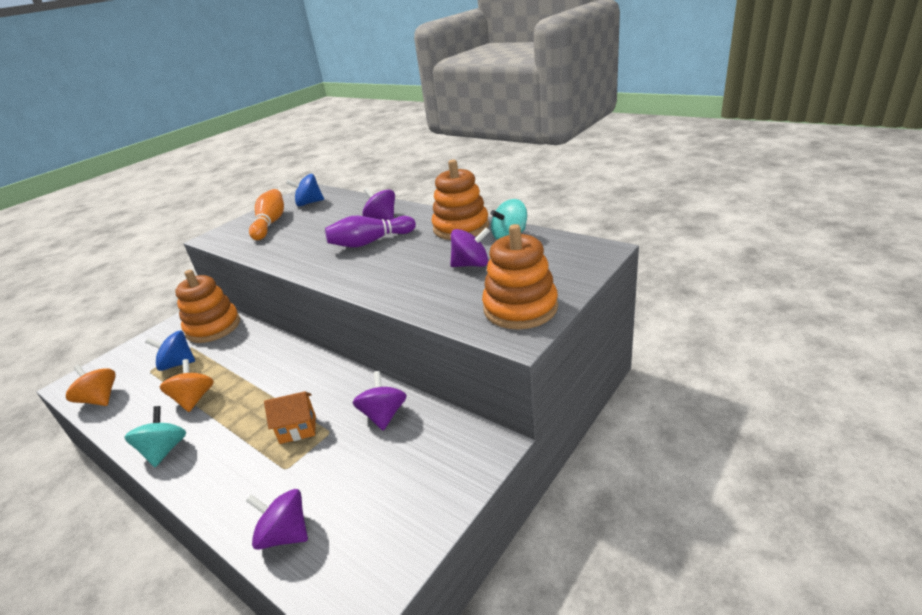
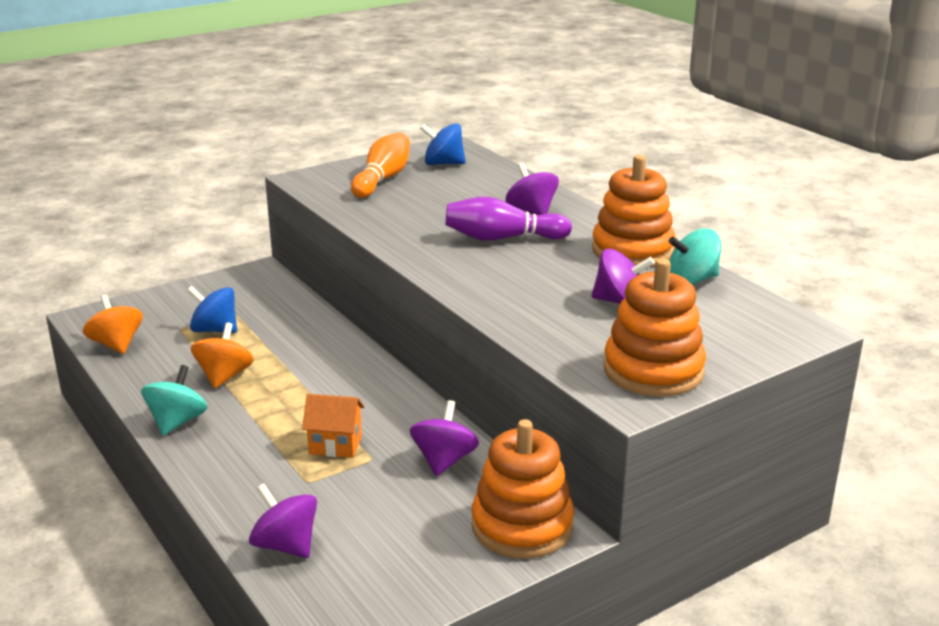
camera: 15 degrees right, 5 degrees down
orange stacking toy [175,270,240,343] -> orange stacking toy moved to [472,419,574,559]

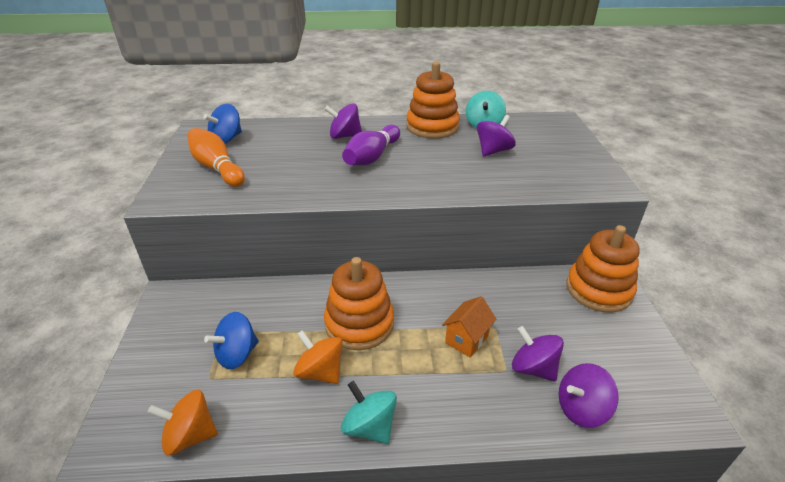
camera: 60 degrees left, 10 degrees up
purple spinning top [410,400,479,476] -> purple spinning top moved to [512,326,564,381]
orange stacking toy [604,259,706,397] -> orange stacking toy moved to [324,257,394,350]

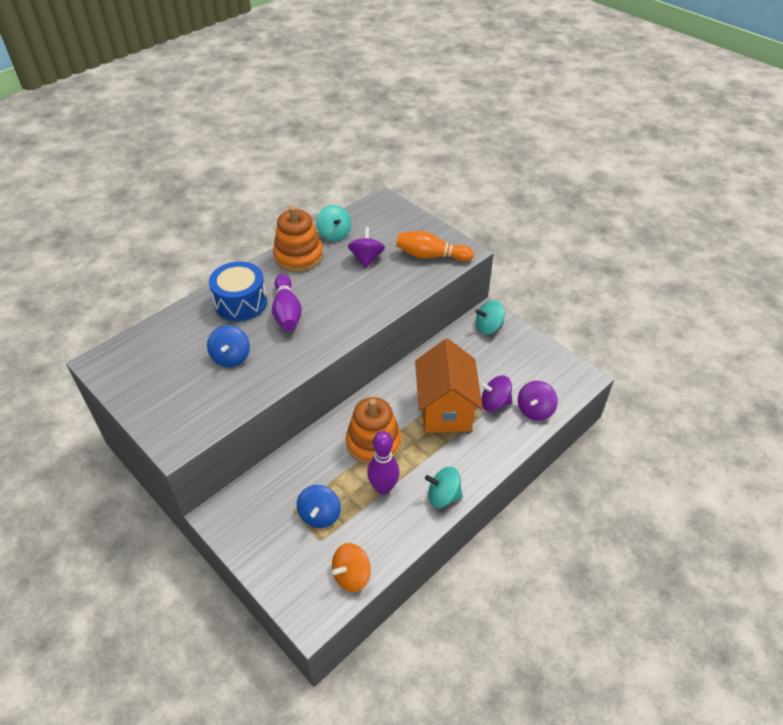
camera: 40 degrees left, 10 degrees up
orange bowling pin [187,128,245,187] -> orange bowling pin moved to [396,231,474,262]
blue spinning top [203,104,242,144] -> blue spinning top moved to [207,325,250,367]
orange spinning top [293,330,343,384] -> purple bowling pin [367,431,400,495]
purple spinning top [324,103,362,139] -> blue drum [209,261,267,321]
orange house [442,296,496,357] -> orange house [415,339,483,433], size x2.12
orange stacking toy [566,225,640,313] -> turquoise spinning top [475,300,505,335]

